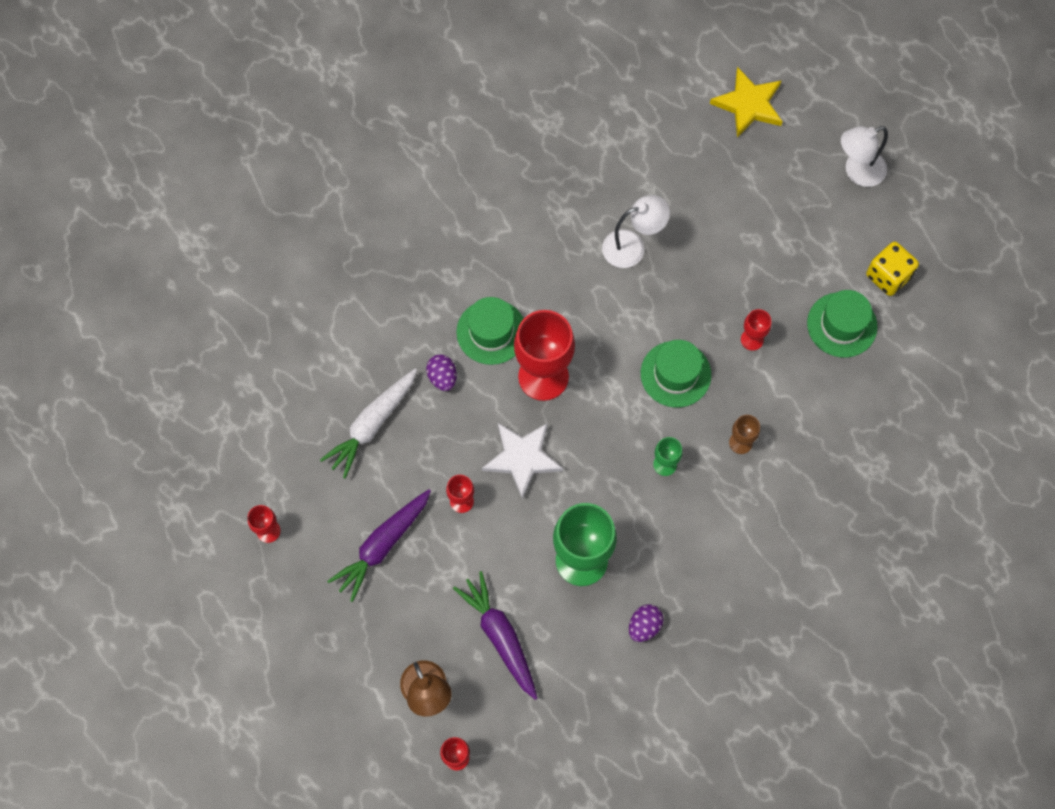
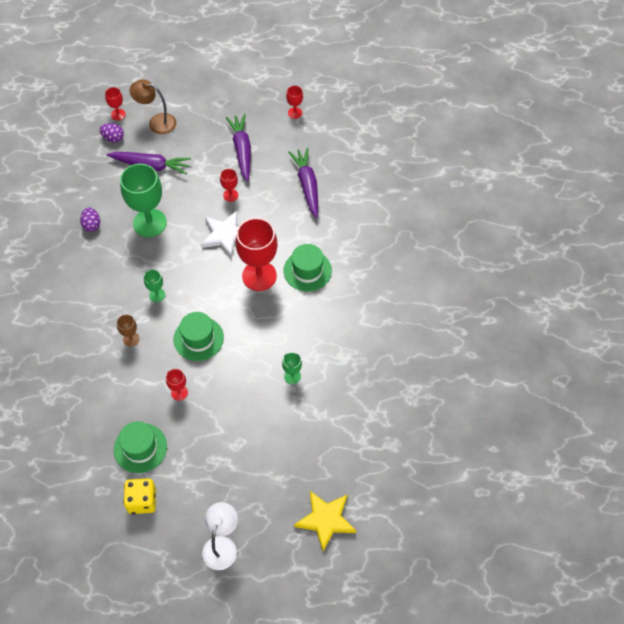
camera: 130 degrees right, 10 degrees down
white carrot [320,369,417,479] -> purple carrot [289,148,318,218]
purple egg [426,354,457,391] -> purple egg moved to [100,123,124,143]
white lamp [602,195,670,268] -> green goblet [282,352,302,384]

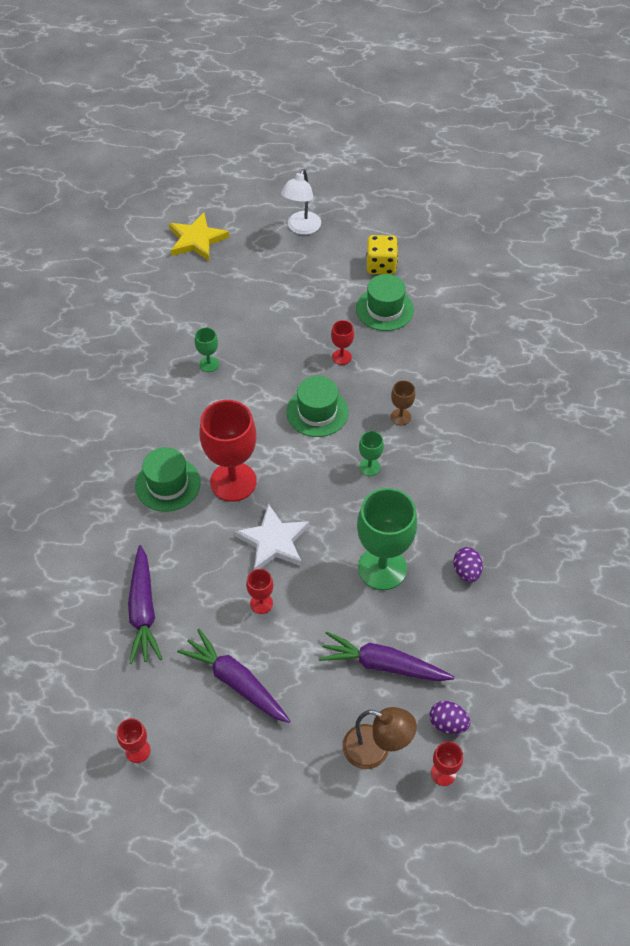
camera: 175 degrees left, 5 degrees down
purple carrot [226,114,251,182] -> purple carrot turned 135 degrees clockwise [177,629,290,723]

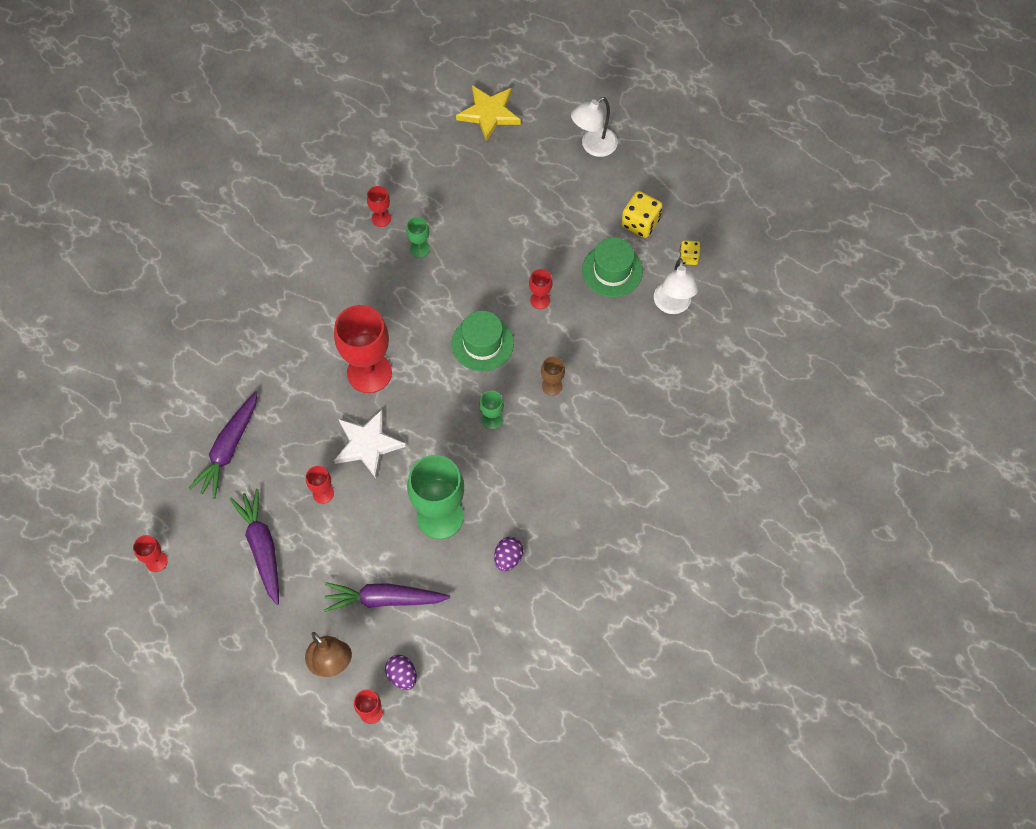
camera: 30 degrees right, 10 degrees up
green hat [135,447,201,512] -> none
purple carrot [319,631,455,681] -> purple carrot turned 45 degrees counterclockwise [324,582,450,612]
none -> red goblet [367,186,391,227]
none -> white lamp [654,258,699,314]
none -> yellow dice [680,240,700,265]

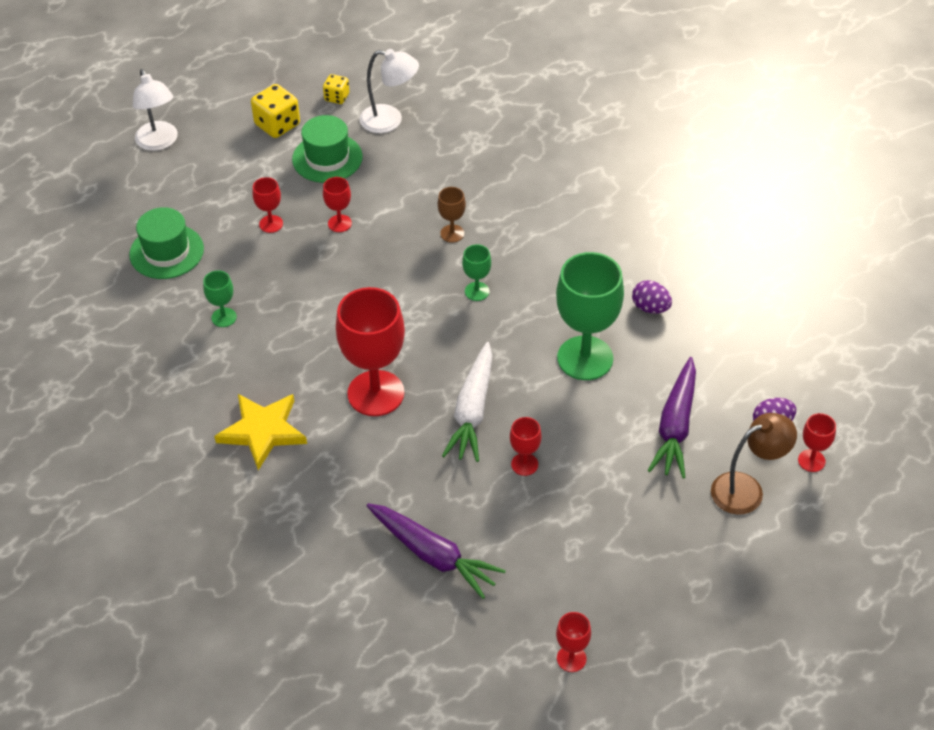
camera: 75 degrees left, 15 degrees down
purple carrot [230,489,279,605] -> none
white star [334,409,406,478] -> white carrot [442,342,493,462]
red goblet [367,186,391,227] -> red goblet moved to [253,177,283,233]
green hat [452,311,514,372] -> green hat moved to [129,207,204,279]
yellow star [456,85,521,142] -> yellow star moved to [214,394,307,470]

